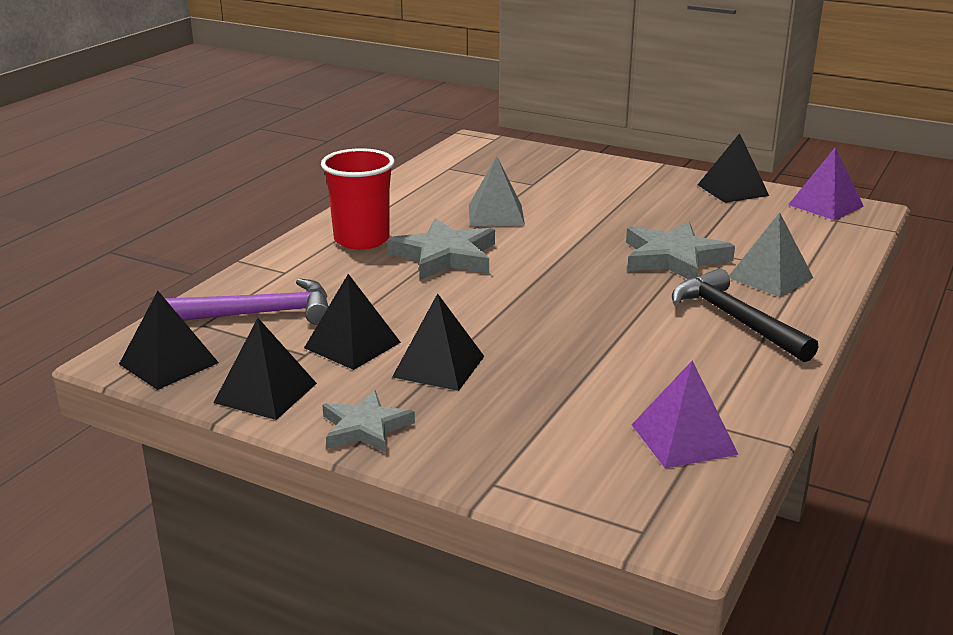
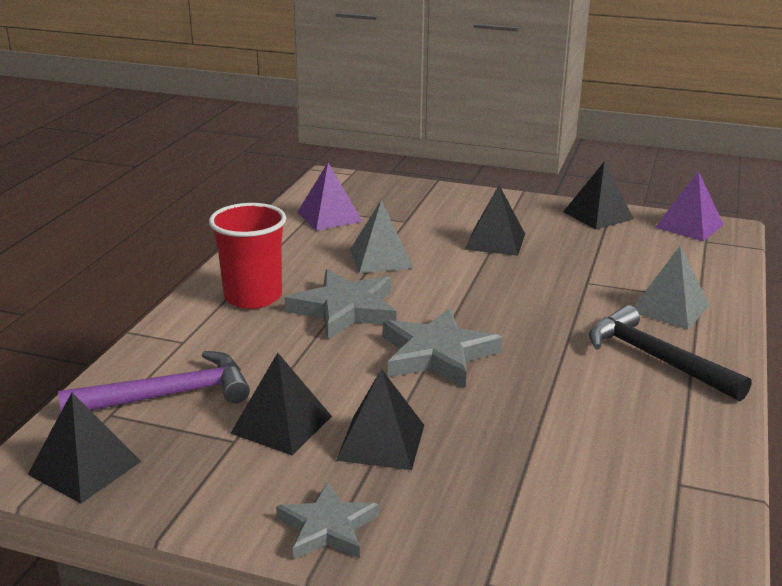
camera: 10 degrees left, 0 degrees up
black pyramid [213,318,317,420] -> black pyramid moved to [465,185,525,256]
grey star [626,221,735,279] -> grey star moved to [383,308,502,388]
purple pyramid [632,360,738,468] -> purple pyramid moved to [297,163,363,231]

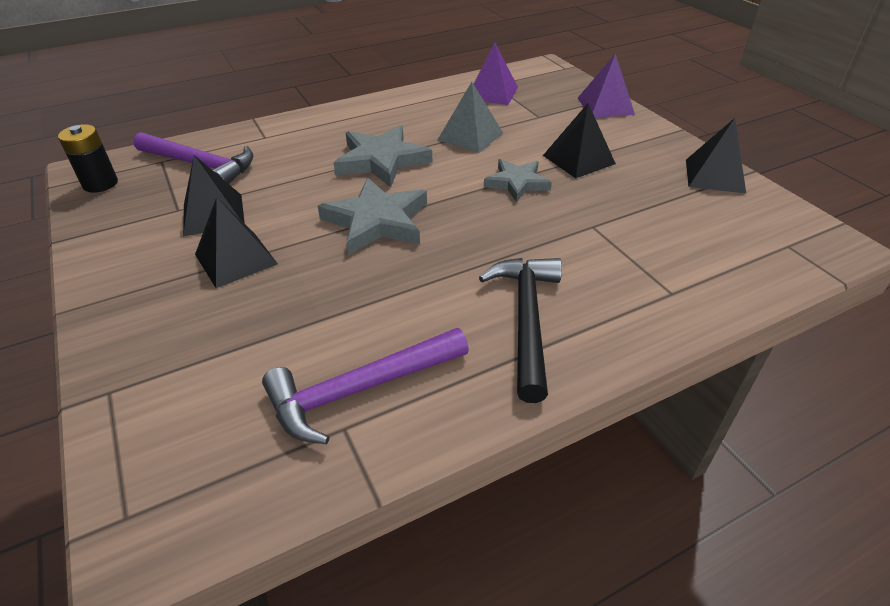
camera: 45 degrees right, 15 degrees up
black pyramid [27,393,141,503] -> black battery [58,124,118,193]
red cup [209,203,286,309] -> none
grey star [276,482,379,560] -> grey star moved to [484,159,552,203]
grey pyramid [634,246,710,329] -> none
purple pyramid [655,171,724,241] -> purple pyramid moved to [578,54,635,117]
none -> purple hammer [262,328,469,444]

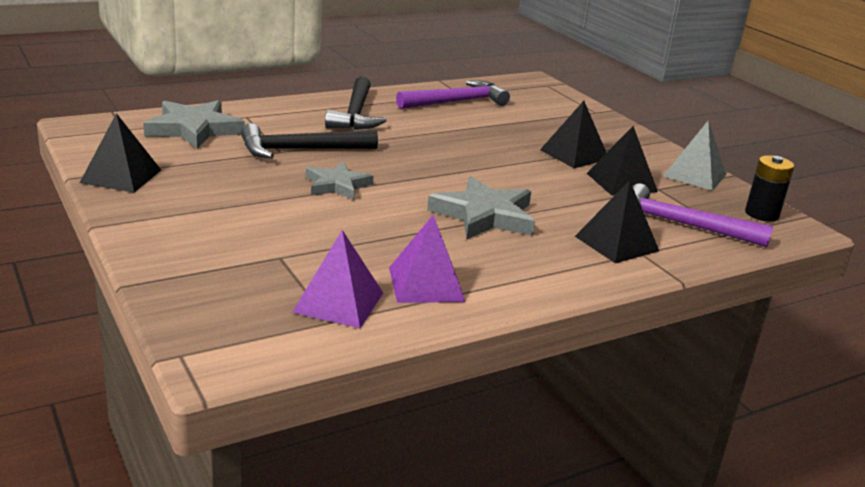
camera: 175 degrees right, 15 degrees down
grey star [318,177,427,255] -> grey star moved to [143,100,245,149]
grey pyramid [438,82,503,153] -> grey pyramid moved to [663,121,726,191]
black pyramid [543,103,616,178] -> black pyramid moved to [575,181,659,263]
purple pyramid [578,54,635,117] -> purple pyramid moved to [389,215,466,303]
none -> black hammer [241,123,378,159]

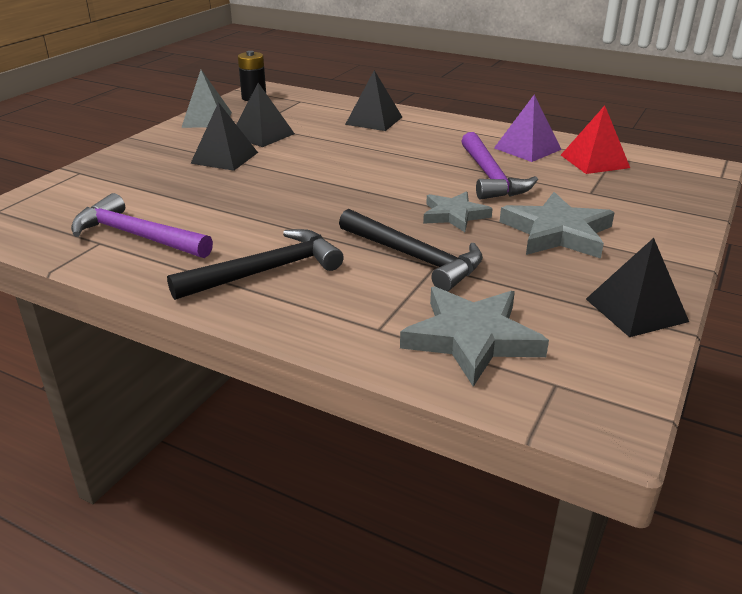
camera: 120 degrees left, 5 degrees up
purple pyramid [292,230,383,328] -> red pyramid [561,106,630,174]
grey star [427,176,535,239] -> grey star moved to [500,192,615,259]
purple hammer [632,183,773,247] -> purple hammer moved to [462,132,538,200]

